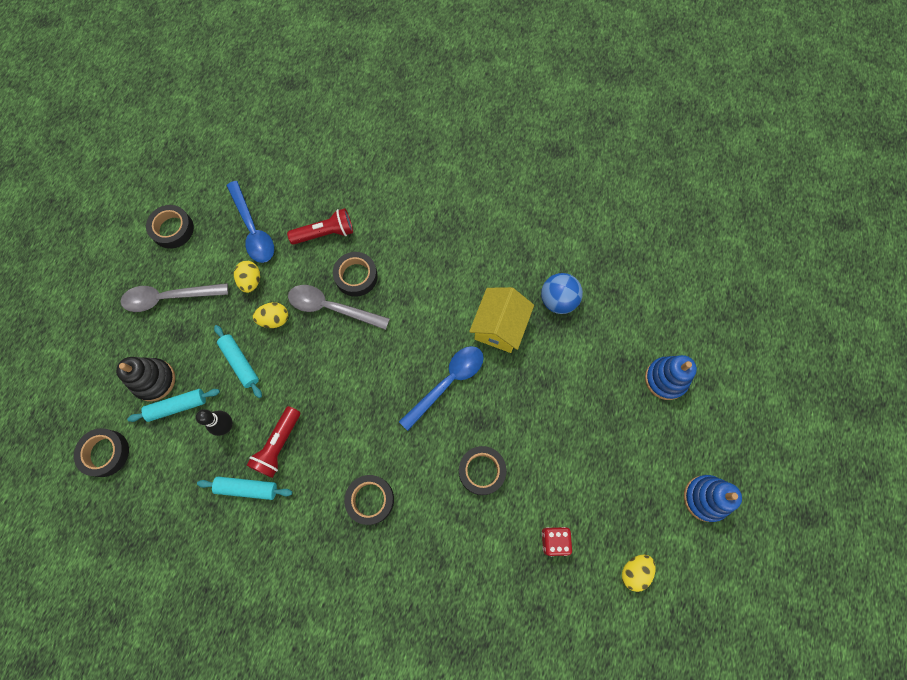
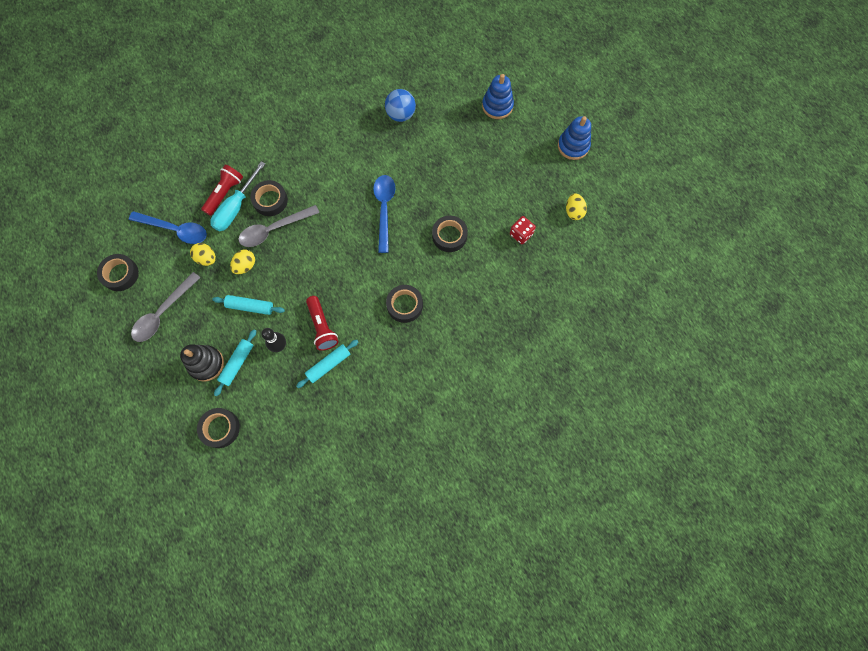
camera: 45 degrees left, 0 degrees up
yellow house [469,287,534,353] -> none
none -> turquoise screwdriver [210,161,265,231]

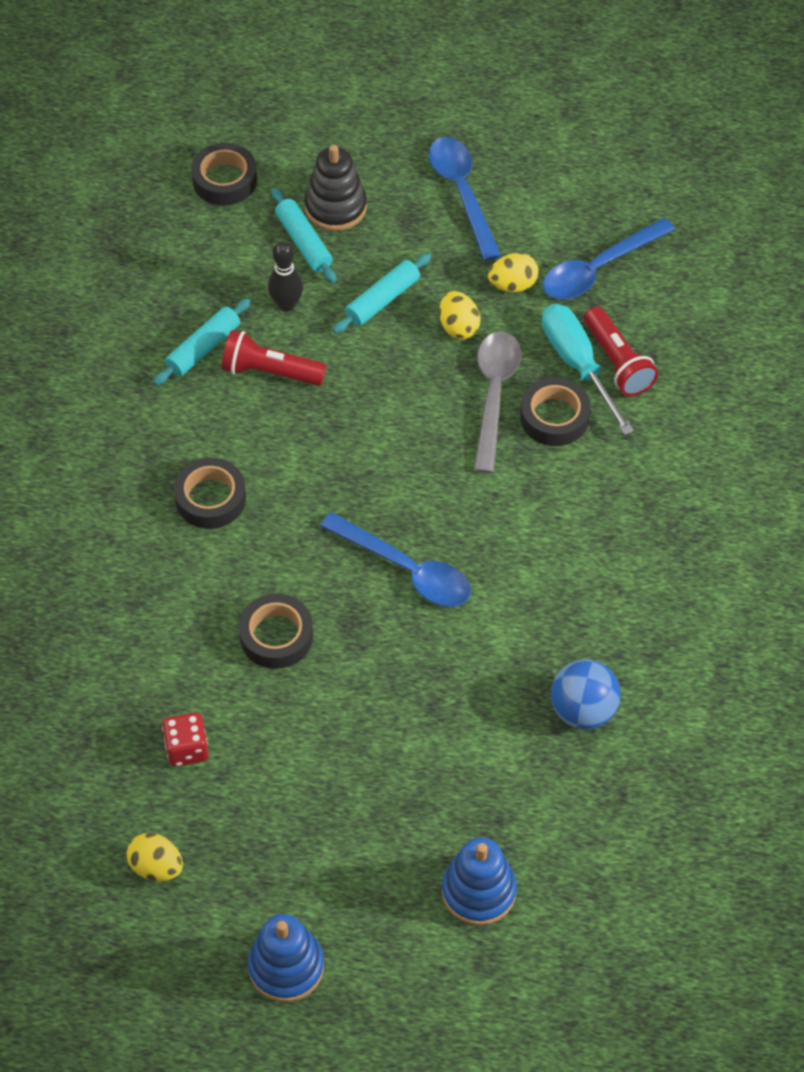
camera: 125 degrees right, 15 degrees down
black tape [97,254,139,291] -> none
grey spoon [131,272,201,342] -> blue spoon [429,137,502,261]
turquoise rolling pin [296,340,359,388] -> turquoise rolling pin turned 45 degrees clockwise [154,298,251,386]

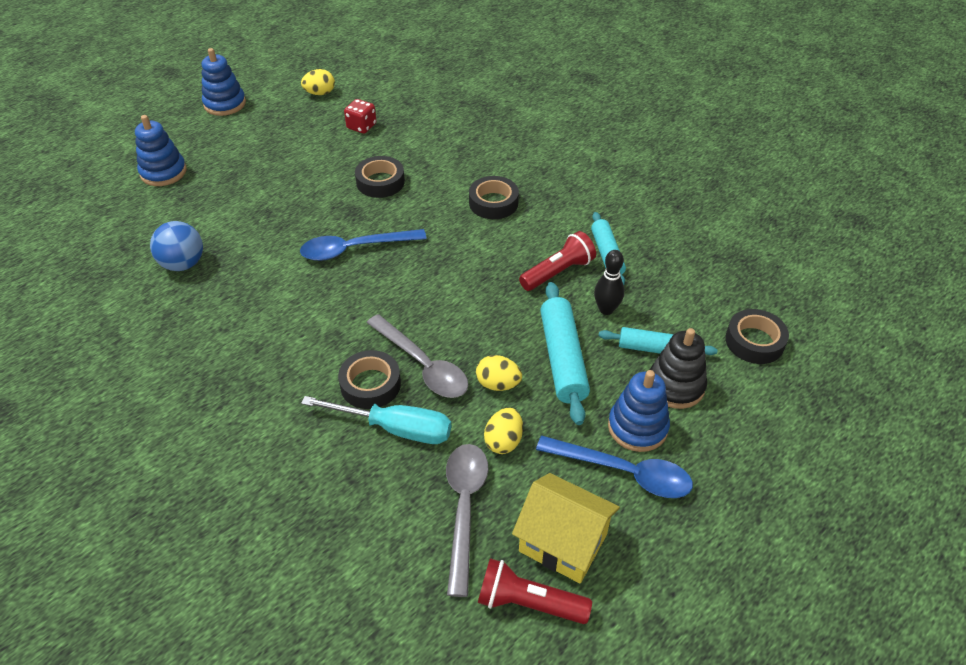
camera: 130 degrees right, 10 degrees down
turquoise rolling pin [333,253,431,334] -> turquoise rolling pin [540,282,590,425], size x1.53
blue spoon [543,217,675,299] -> grey spoon [446,444,489,597]
red flashlight [584,307,658,396] -> red flashlight moved to [478,558,592,624]
none -> yellow house [512,473,620,583]
none -> blue stacking toy [608,370,670,452]

